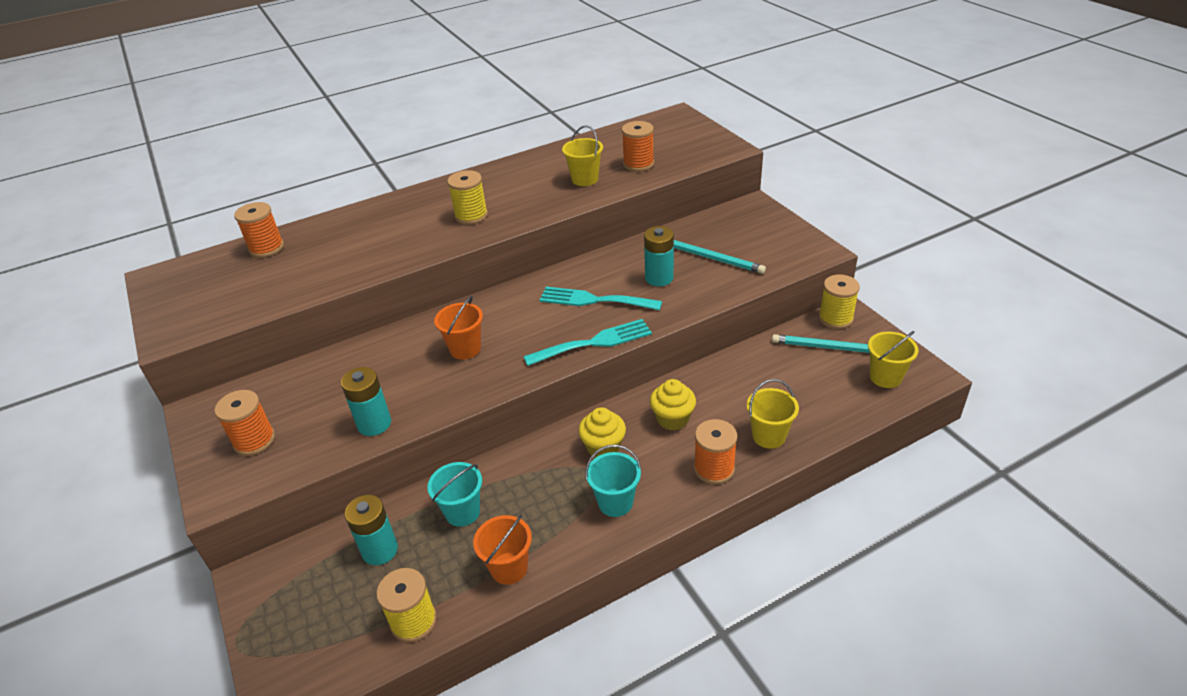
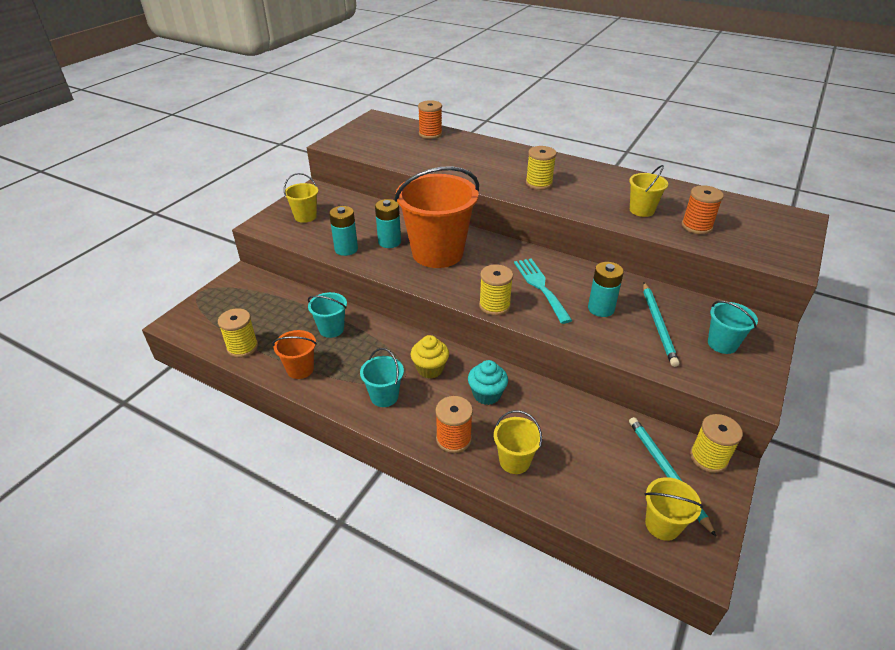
camera: 55 degrees right, 0 degrees up
orange spool [214,390,275,456] -> yellow bucket [284,173,318,223]
turquoise battery [345,495,398,565] -> turquoise battery moved to [375,199,401,248]
orange bucket [434,296,483,360] -> orange bucket [394,166,479,268], size x2.16
turquoise fork [523,319,652,366] -> yellow spool [479,264,513,316]
yellow cupcake [650,379,696,431] -> turquoise cupcake [468,360,508,405]
none -> turquoise bucket [708,301,758,354]

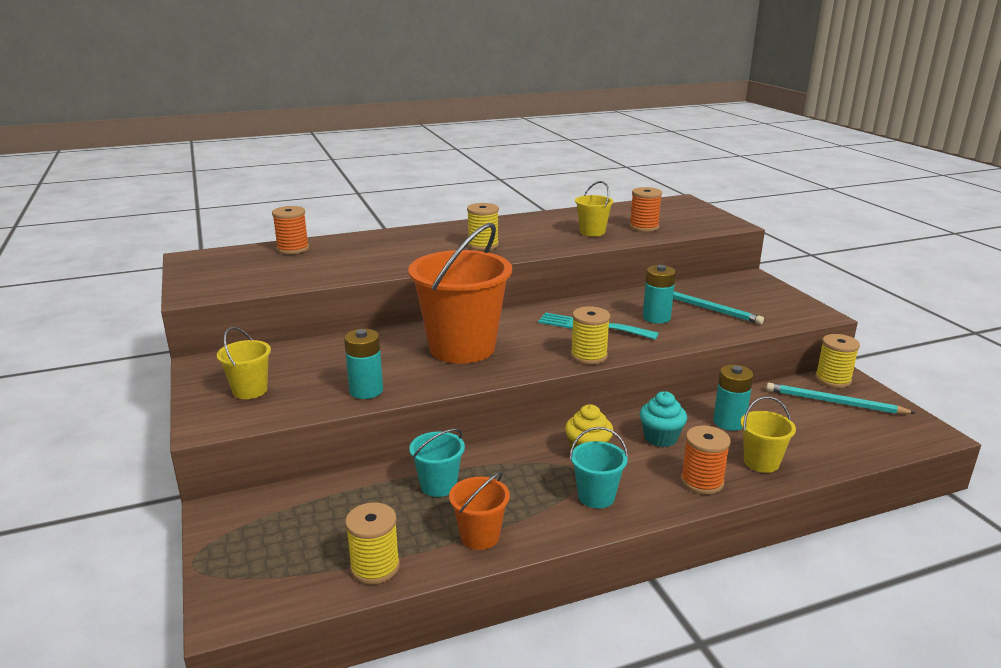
camera: 50 degrees left, 15 degrees down
turquoise battery [375,199,401,248] -> turquoise battery moved to [713,365,754,431]
yellow bucket [644,477,703,541] -> none
turquoise bucket [708,301,758,354] -> none

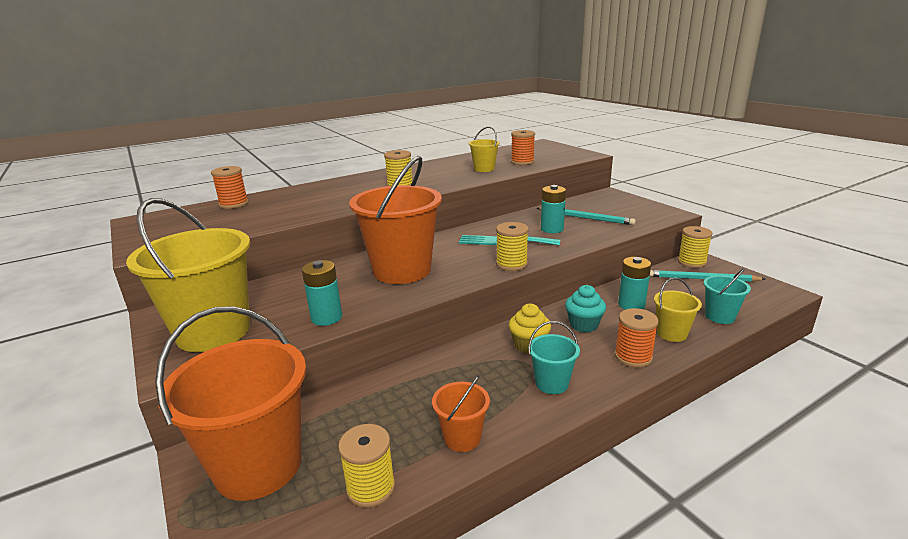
camera: 10 degrees left, 0 degrees up
yellow bucket [217,327,271,399] -> yellow bucket [126,198,250,352], size x2.16
turquoise bucket [409,428,465,497] -> turquoise bucket moved to [703,268,751,324]
none -> orange bucket [155,306,306,501]

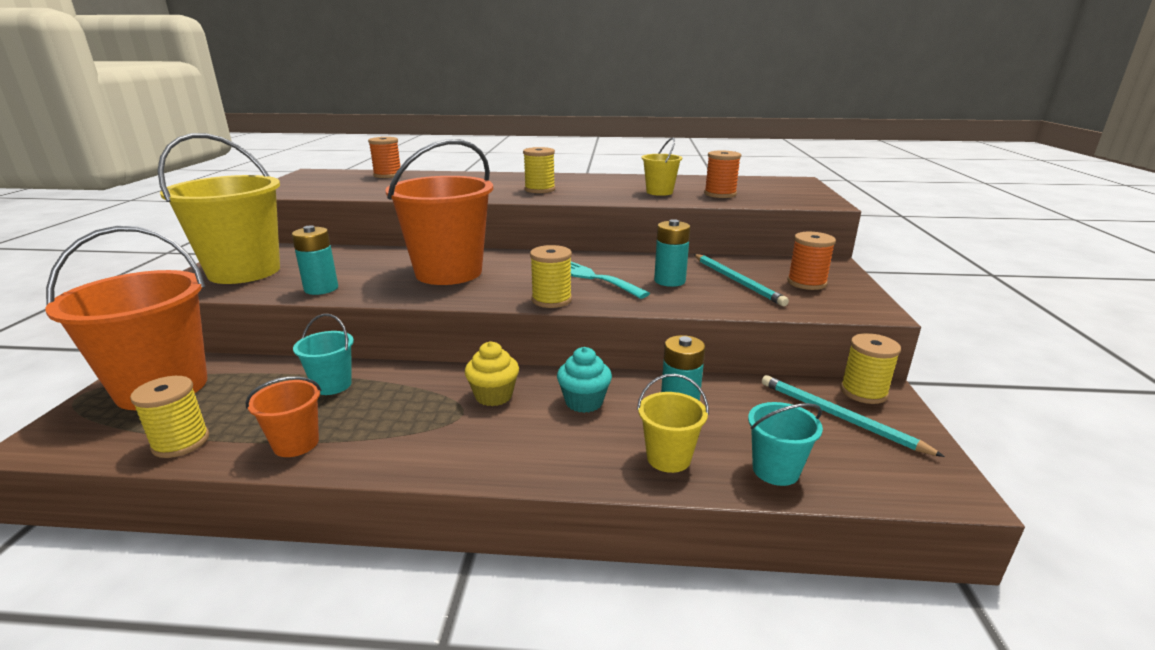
camera: 35 degrees right, 0 degrees up
turquoise bucket [528,321,580,394] -> turquoise bucket moved to [293,314,354,395]
orange spool [615,308,659,368] -> orange spool moved to [787,232,836,290]

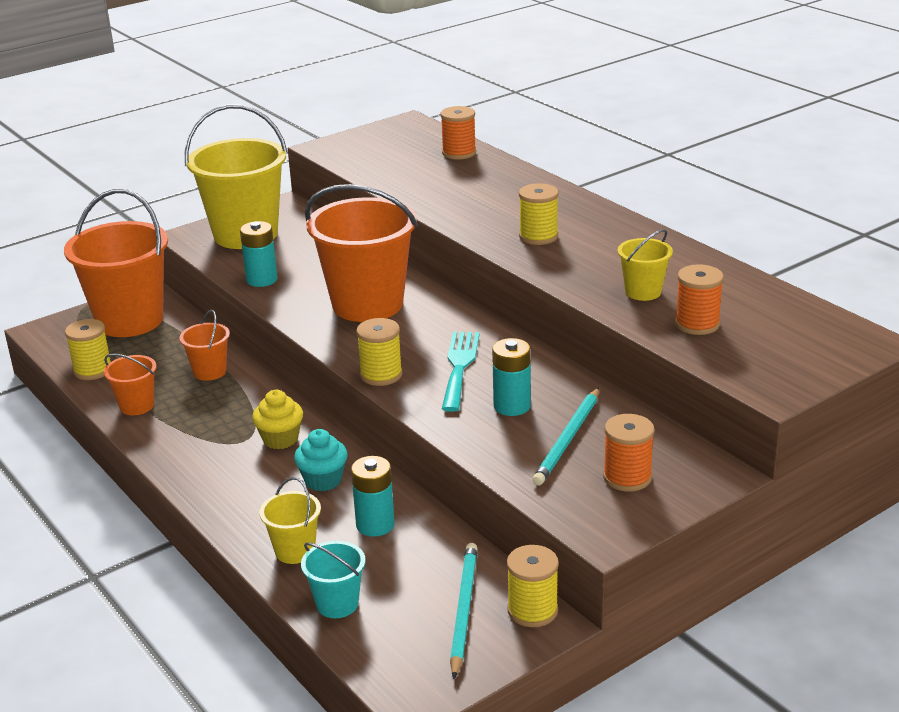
camera: 50 degrees right, 5 degrees up
turquoise bucket [293,314,354,395] -> orange bucket [179,310,230,381]

